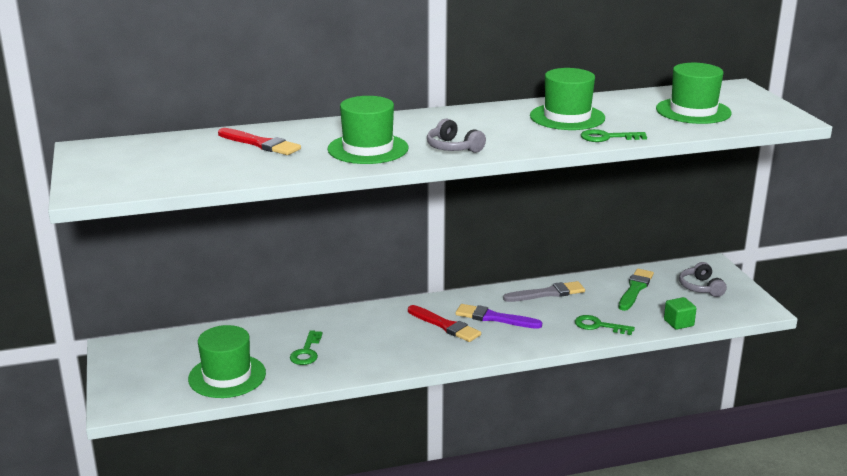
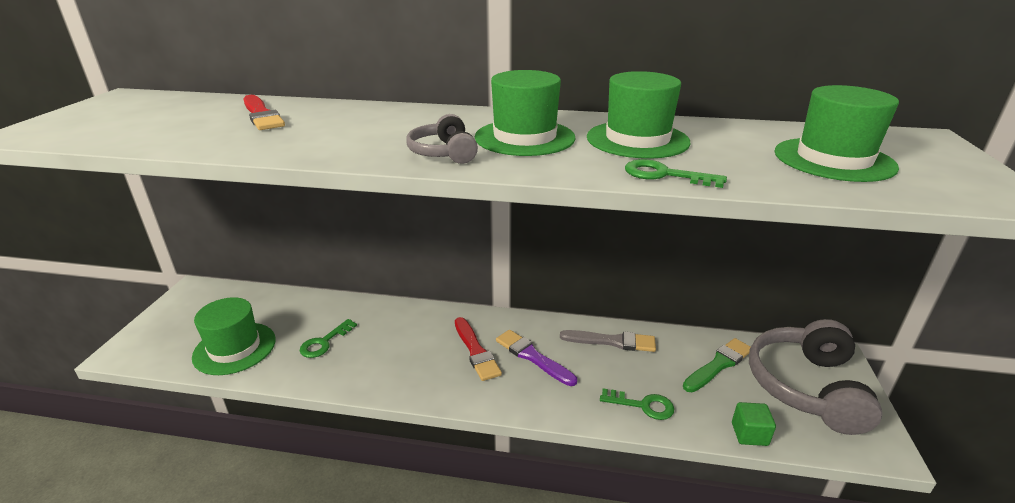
camera: 25 degrees right, 5 degrees up
green hat [327,96,408,164] -> green hat moved to [475,70,576,156]
green key [575,315,635,335] -> green key turned 150 degrees clockwise [600,388,674,420]
grey headphones [679,262,727,297] -> grey headphones [749,319,883,435], size x2.10

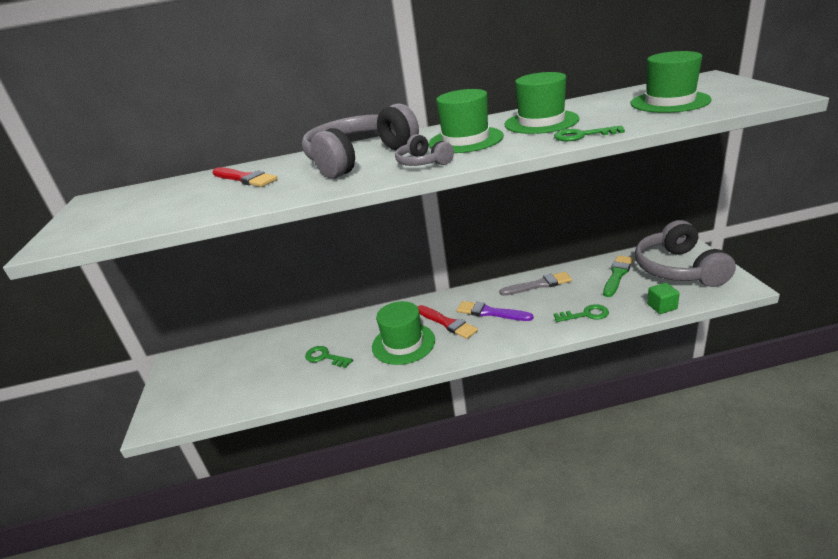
camera: 15 degrees left, 0 degrees up
green hat [192,297,276,375] -> green hat moved to [372,301,435,365]
green key [300,319,357,358] -> green key turned 105 degrees clockwise [305,346,353,368]
none -> grey headphones [302,103,419,179]

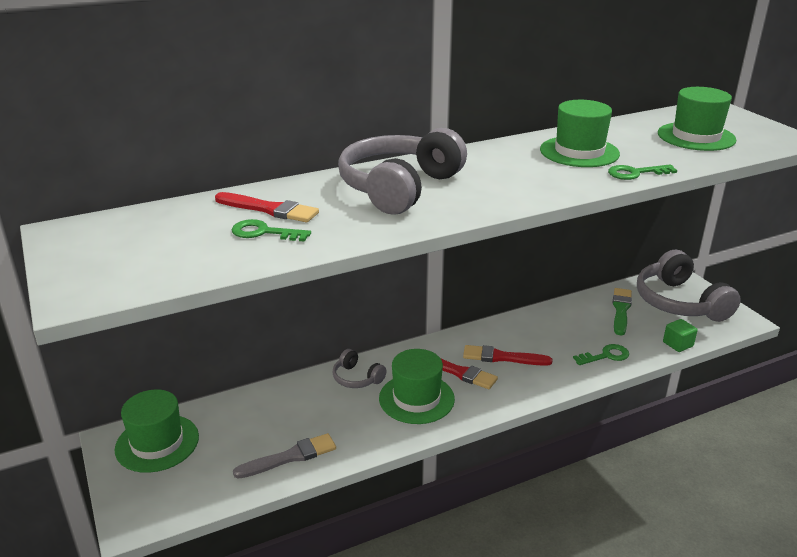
camera: 20 degrees left, 0 degrees up
green key [305,346,353,368] -> green key moved to [232,219,311,242]
grey headphones [395,134,454,166] -> grey headphones moved to [332,349,387,388]
green hat [429,89,504,153] -> green hat moved to [115,389,199,473]
purple brush [457,301,534,321] -> red brush [463,345,552,366]
grey brush [499,272,572,296] -> grey brush moved to [233,433,336,479]

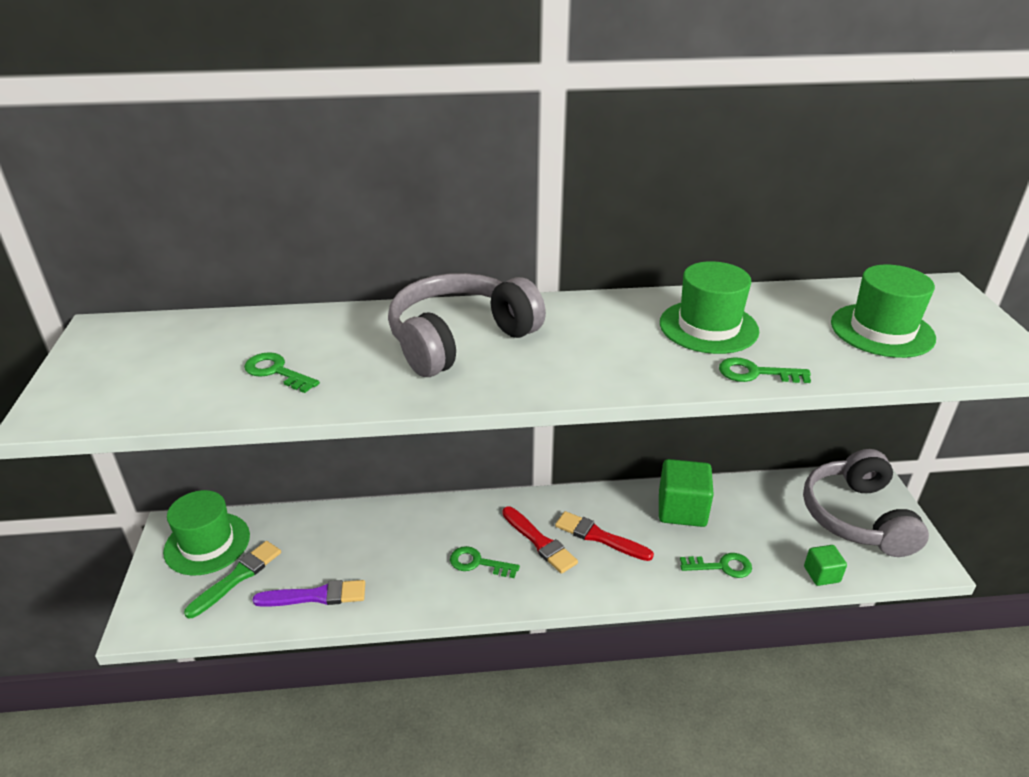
camera: 20 degrees right, 5 degrees up
red brush [215,192,319,222] -> none
grey brush [233,433,336,479] -> purple brush [253,580,365,607]
grey headphones [332,349,387,388] -> none
green hat [379,349,455,424] -> green key [450,546,520,578]
green brush [613,288,632,336] -> green brush moved to [184,541,281,618]
none -> green cube [659,459,714,527]

